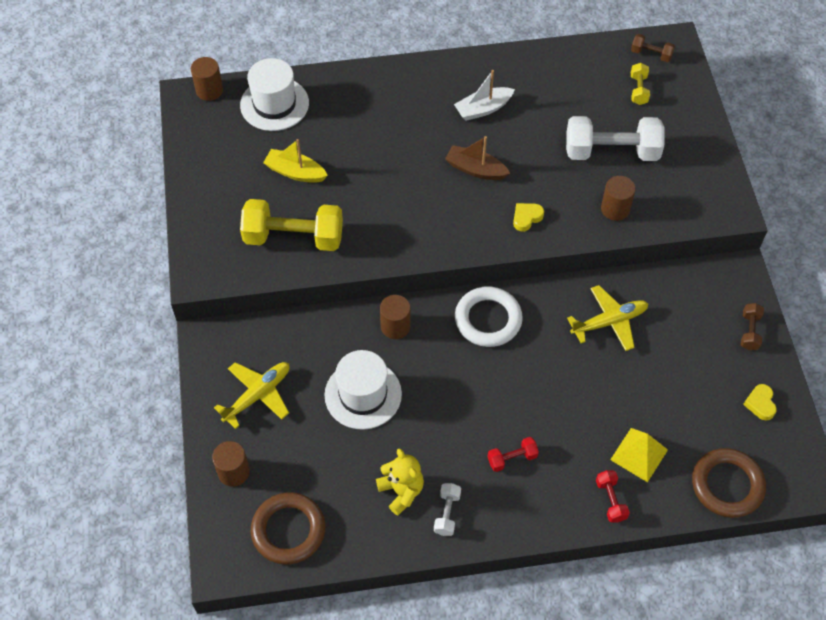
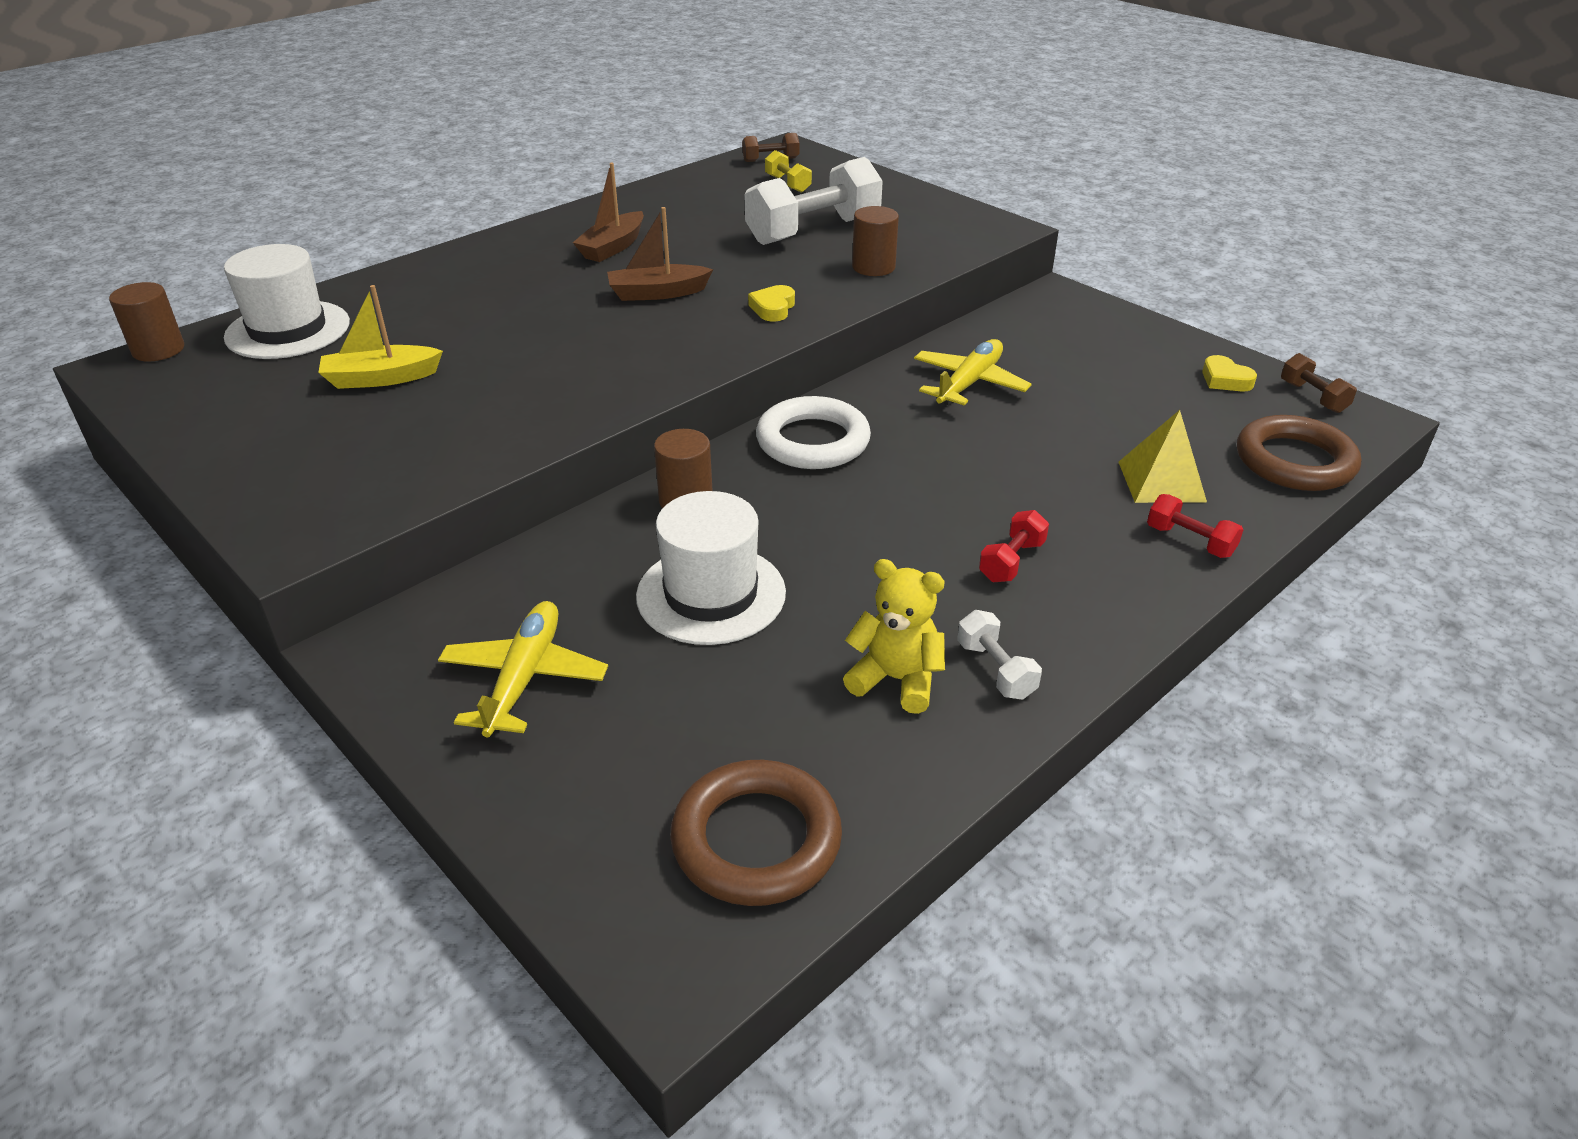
camera: 35 degrees left, 20 degrees down
brown cylinder [212,441,250,487] -> none
yellow dumbbell [240,199,343,251] -> none
white boat [454,70,515,121] -> brown boat [573,162,644,262]
brown dumbbell [741,303,764,350] -> brown dumbbell moved to [1281,353,1357,413]

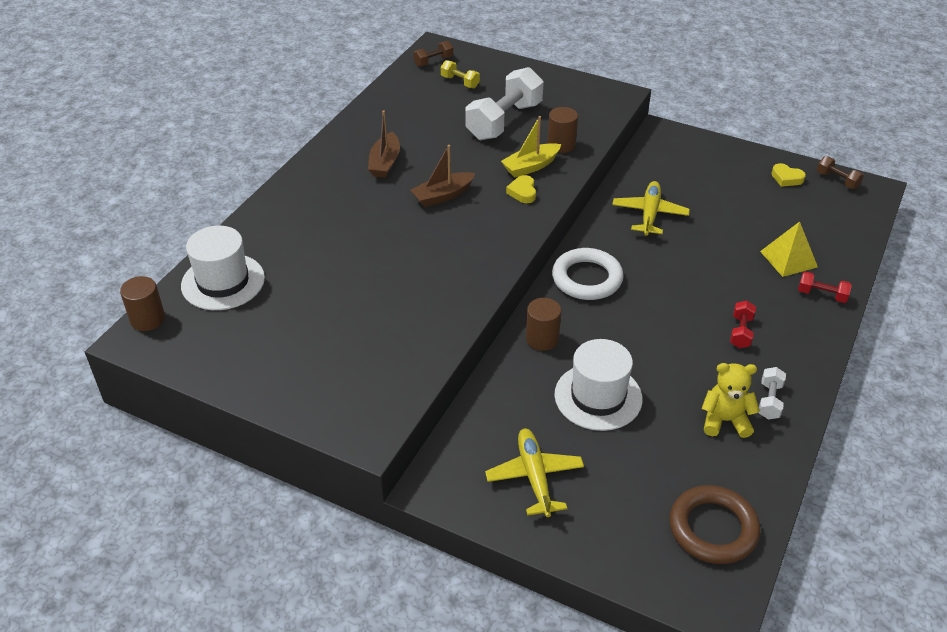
camera: 20 degrees left, 5 degrees up
yellow boat [318,285,443,389] -> yellow boat moved to [501,116,561,177]
white dumbbell [957,610,1042,700] -> white dumbbell turned 60 degrees clockwise [758,367,786,419]
brown ring [1237,415,1361,491] -> none

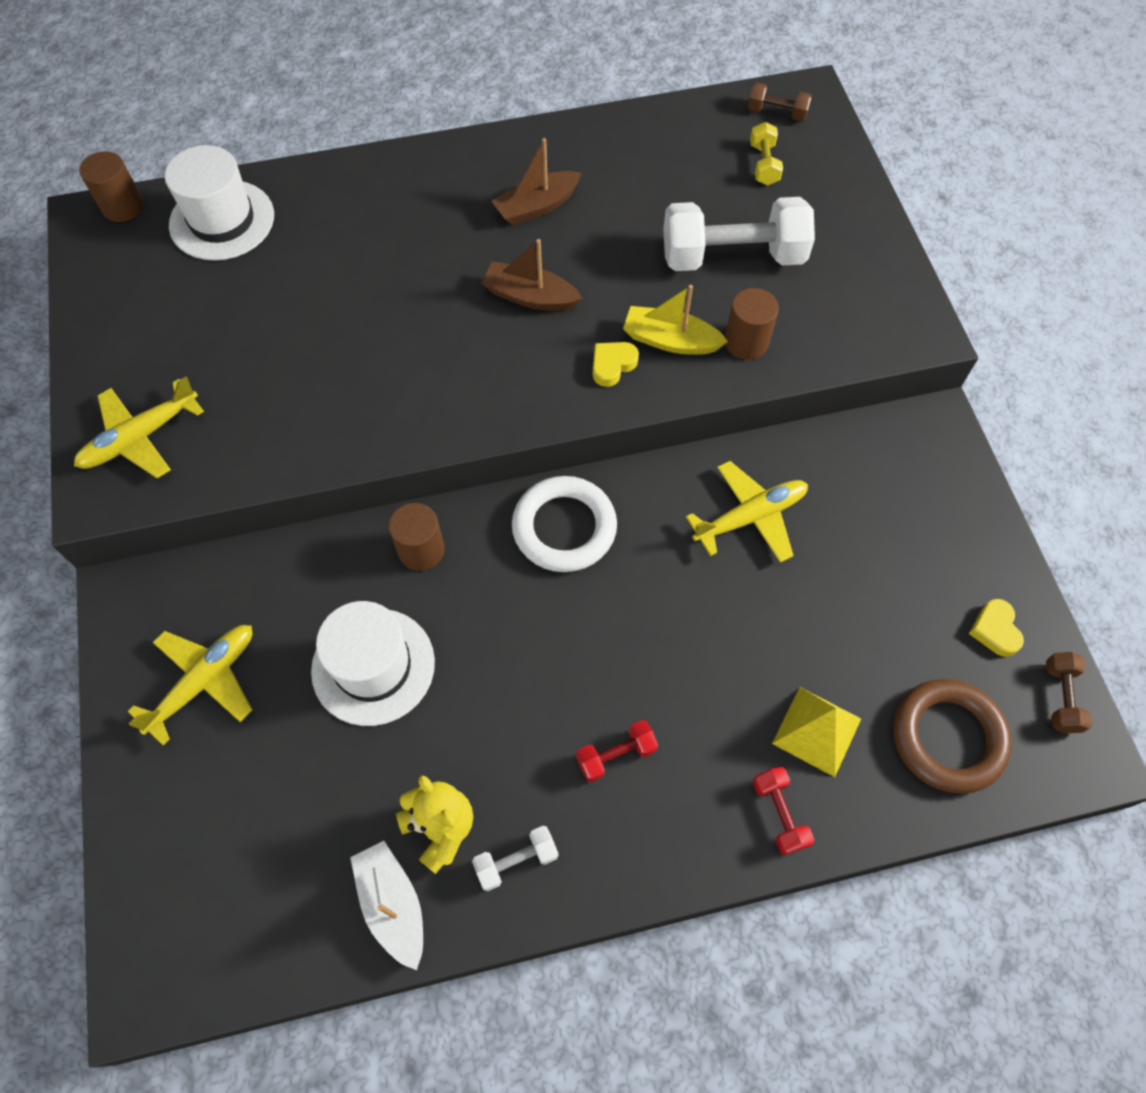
camera: 50 degrees right, 20 degrees up
brown ring [669,485,760,564] -> brown ring moved to [893,679,1012,794]
none -> yellow plane [74,377,204,478]
none -> white boat [350,841,423,970]

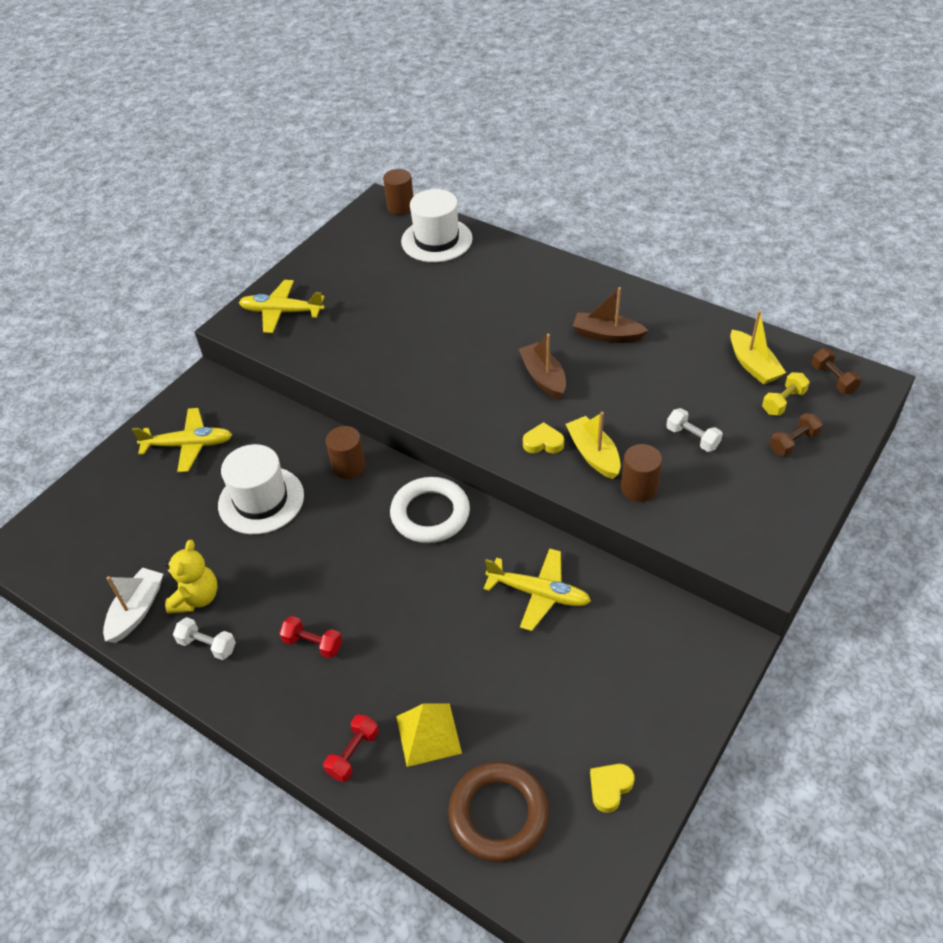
camera: 50 degrees right, 15 degrees down
white dumbbell [663,197,815,271] -> white dumbbell [666,408,723,452], size x0.46
brown dumbbell [1046,652,1092,733] -> brown dumbbell moved to [770,413,823,457]
none -> yellow boat [730,310,786,385]

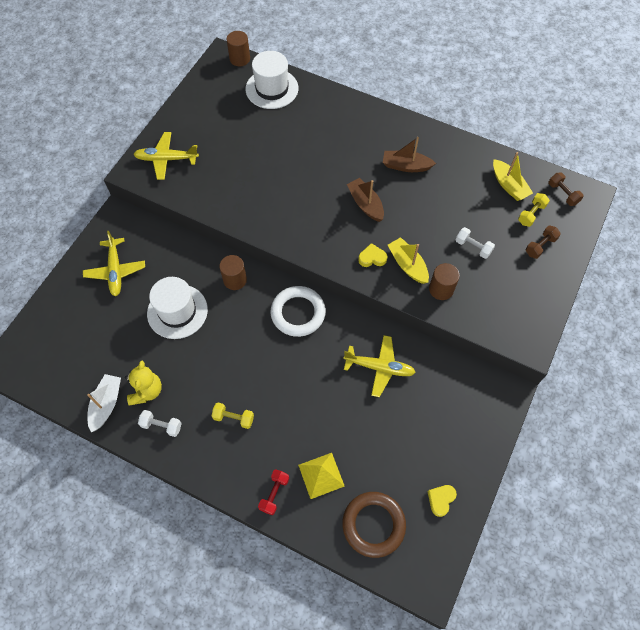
camera: 10 degrees left, 15 degrees up
yellow plane [132,408,232,472] -> yellow plane turned 90 degrees clockwise [83,231,145,297]
red dumbbell [279,616,342,658] -> yellow dumbbell [212,403,254,429]

